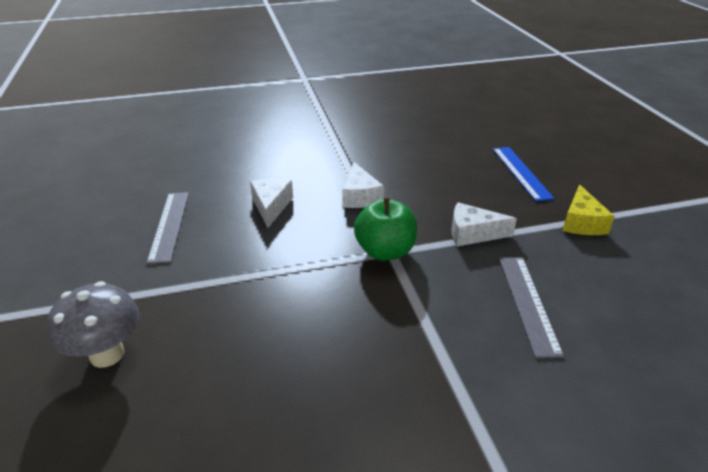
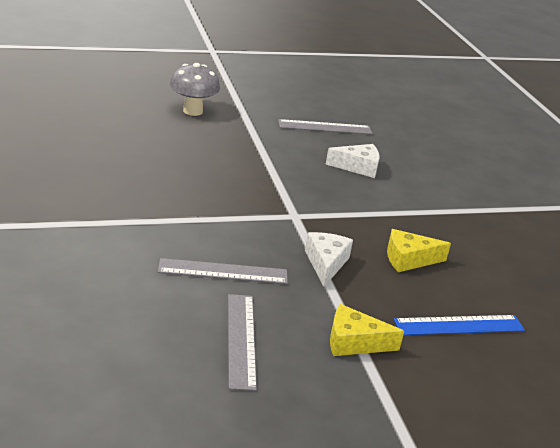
camera: 85 degrees right, 5 degrees down
white cheese [342,162,384,208] -> none
green apple [354,197,417,261] -> none
none -> grey ruler [228,294,257,391]
none -> yellow cheese [387,229,451,272]

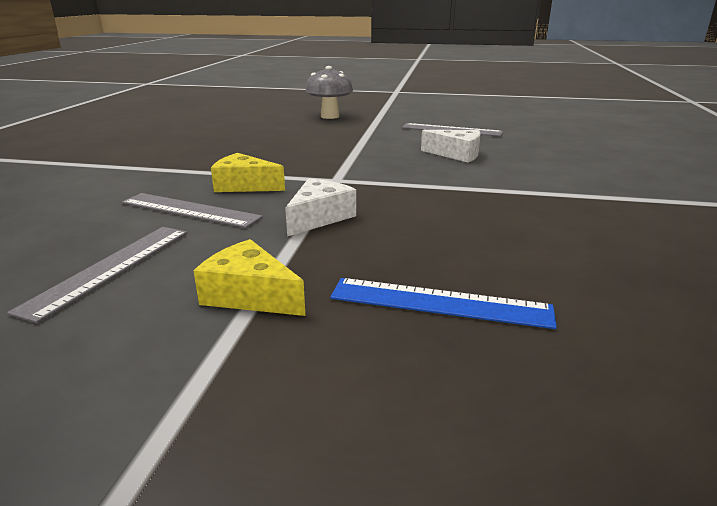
camera: 30 degrees right, 5 degrees down
yellow cheese [387,229,451,272] -> yellow cheese moved to [211,153,285,192]

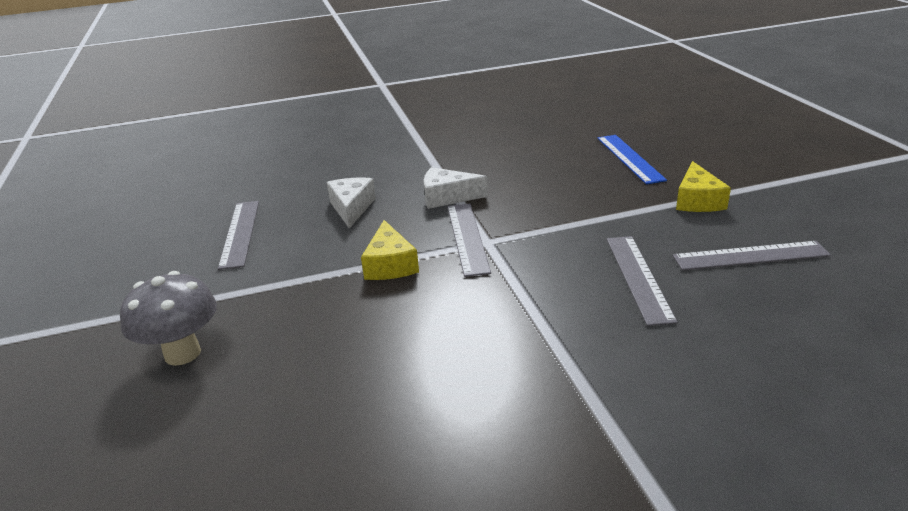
camera: 115 degrees left, 5 degrees up
yellow cheese [211,153,285,192] -> yellow cheese moved to [361,220,419,280]
white cheese [285,178,356,237] -> white cheese moved to [424,167,488,209]
none -> grey ruler [447,204,491,277]

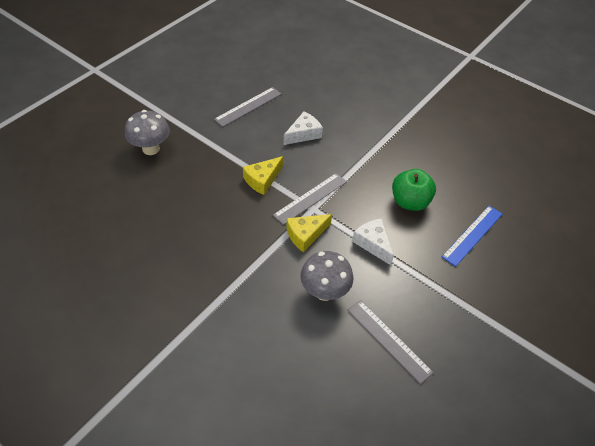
camera: 50 degrees right, 20 degrees up
white cheese [424,167,488,209] -> white cheese moved to [352,219,394,265]
grey ruler [606,236,678,326] -> grey mushroom [300,251,353,301]
yellow cheese [676,161,731,212] -> yellow cheese moved to [286,214,332,252]
none -> green apple [392,169,436,211]

